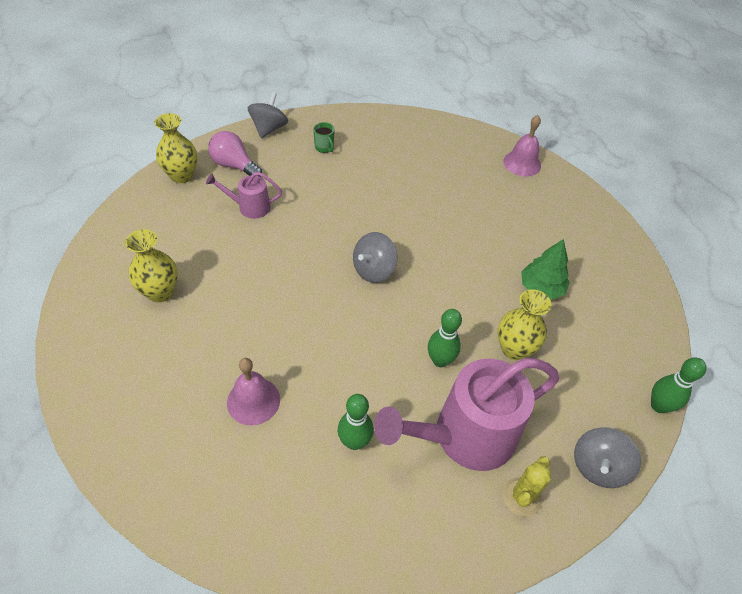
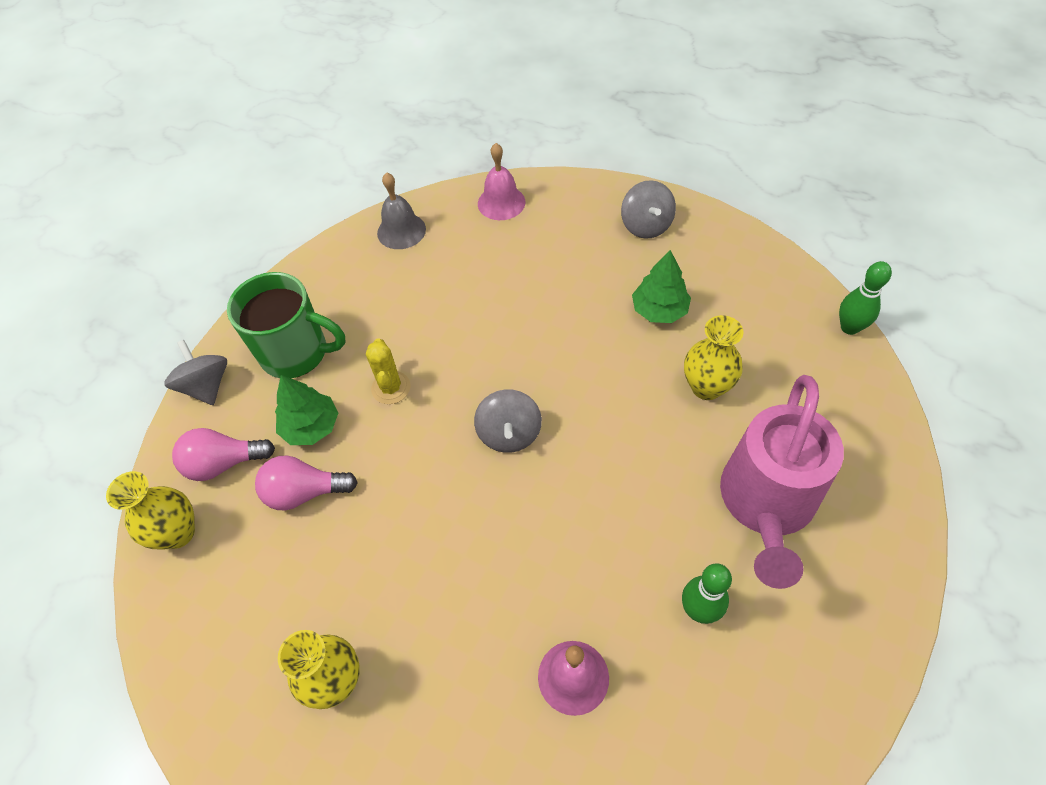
camera: 40 degrees left, 5 degrees up
pink watering can [206,172,282,219] -> pink light bulb [255,456,358,510]
green mug [313,122,335,153] -> green mug [227,272,346,378], size x2.47
green bowling pin [428,309,462,367] -> none
yellow cactus [502,456,551,517] -> yellow cactus moved to [366,338,410,404]
grey spinning top [574,427,641,488] -> grey spinning top moved to [621,180,676,239]
none -> green tree [275,375,338,445]
none -> grey bell [377,172,426,249]

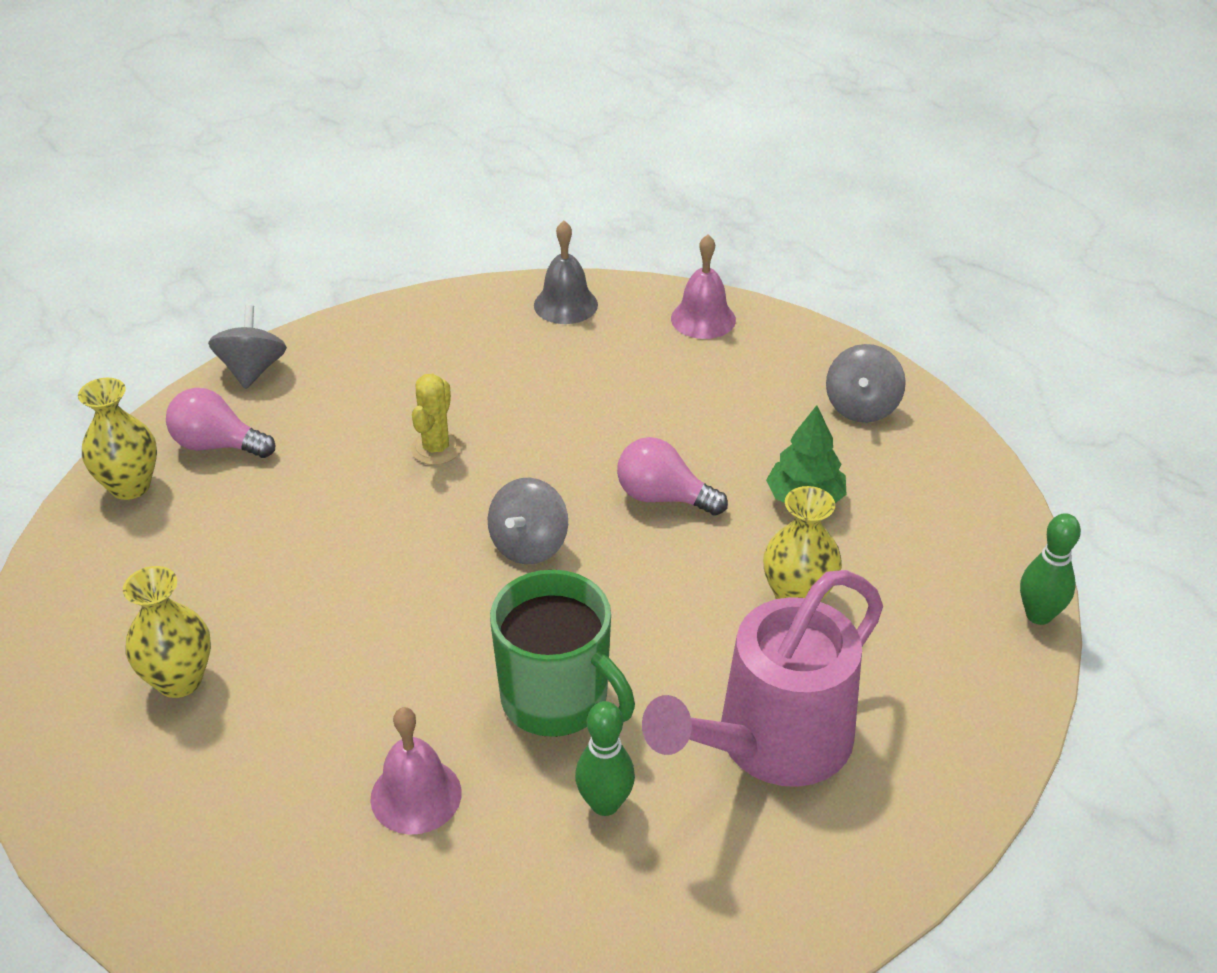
camera: 25 degrees right, 15 degrees down
green mug [227,272,346,378] -> green mug moved to [490,570,635,737]
pink light bulb [255,456,358,510] -> pink light bulb moved to [617,437,728,516]
green tree [275,375,338,445] -> none

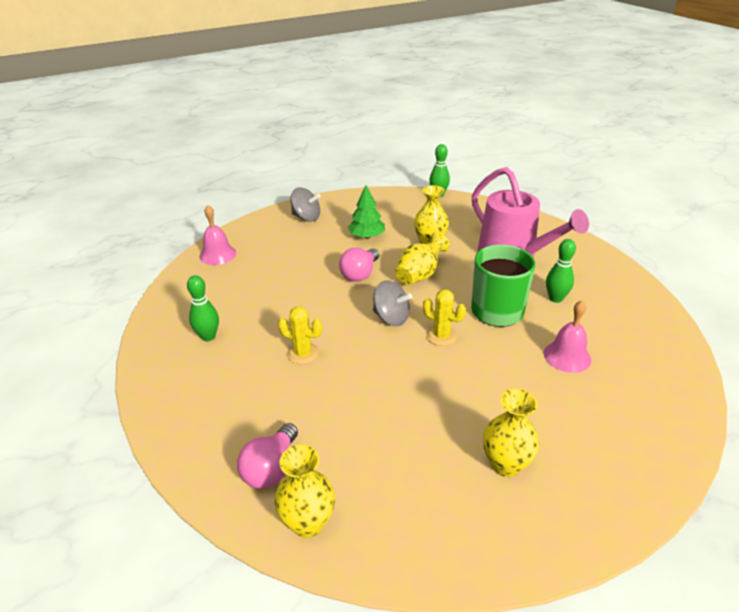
camera: 85 degrees left, 5 degrees down
grey spinning top [208,305,287,389] -> none
grey bell [534,221,598,324] -> none
none -> green bowling pin [187,275,219,341]
none -> yellow vase [395,232,450,285]
none -> yellow cactus [423,289,466,346]

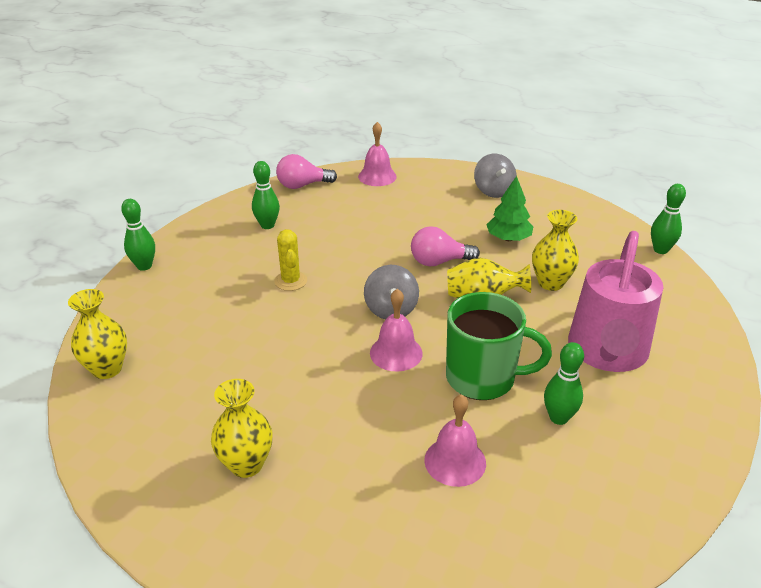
camera: 55 degrees right, 0 degrees up
pink light bulb [237,423,298,489] -> pink light bulb moved to [276,154,337,189]
yellow cactus [423,289,466,346] -> pink bell [370,289,423,371]
none -> green bowling pin [121,199,155,271]

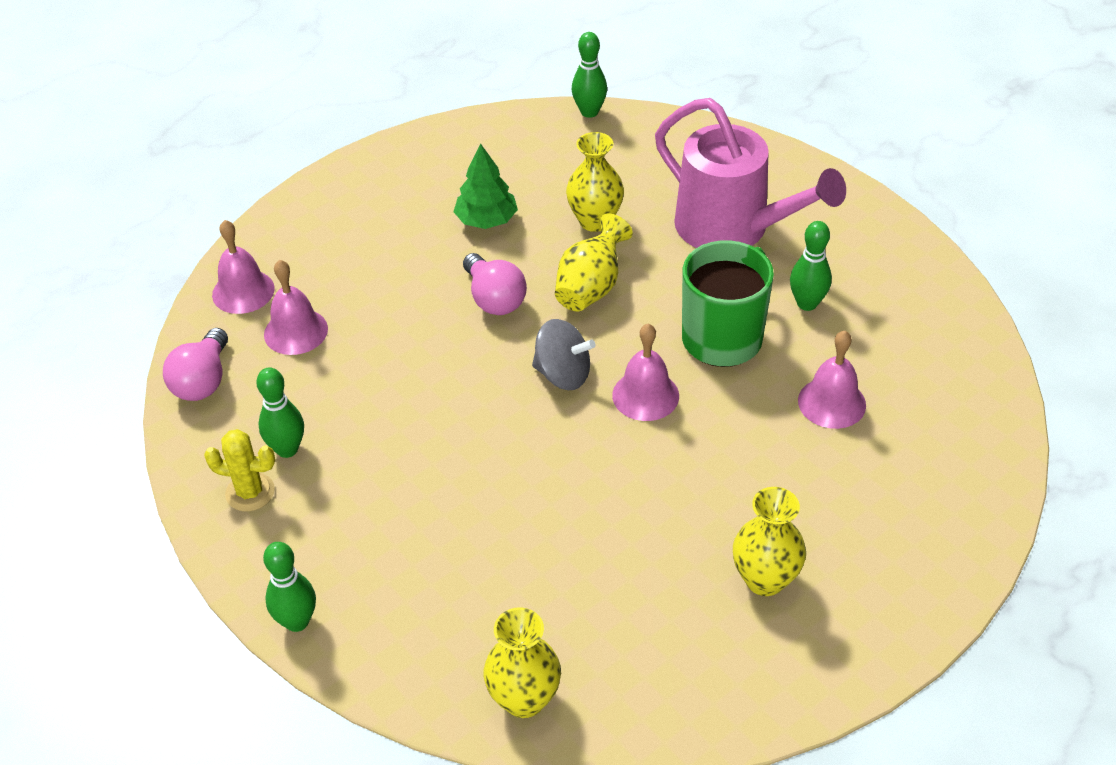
camera: 65 degrees left, 10 degrees up
yellow cactus [275,229,307,291] -> yellow cactus moved to [204,429,275,511]
pink light bulb [411,226,480,266] -> pink light bulb turned 45 degrees counterclockwise [463,253,527,315]
grey spinning top [474,154,517,198] -> none
none -> pink bell [264,260,328,355]

